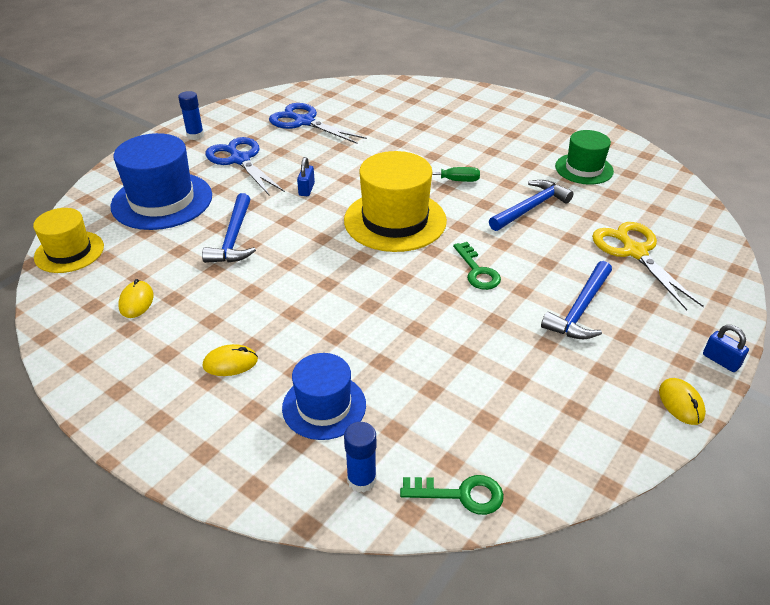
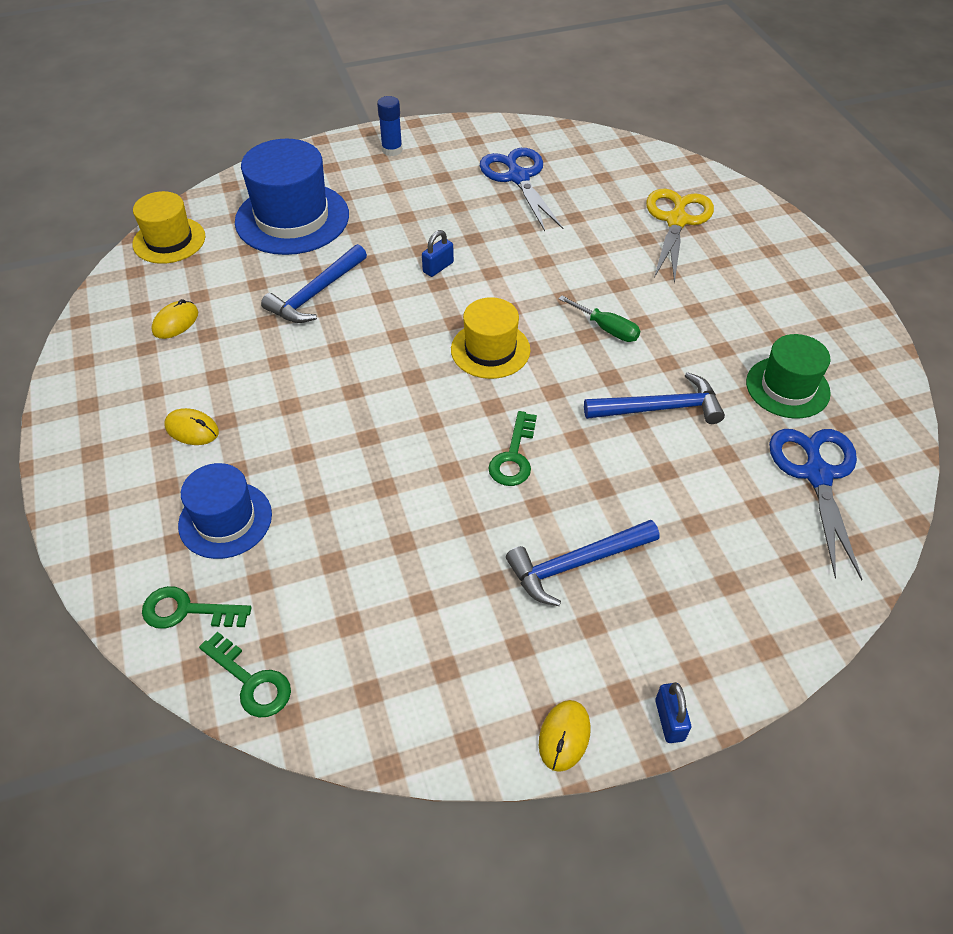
camera: 35 degrees right, 10 degrees up
blue scissors [205,137,285,196] -> blue scissors moved to [769,429,863,580]
yellow hat [344,151,447,252] -> yellow hat [451,297,530,379], size x0.61
blue glue stick [344,422,376,492] -> green key [142,586,252,629]
yellow scissors [592,222,704,310] -> yellow scissors moved to [646,189,714,284]

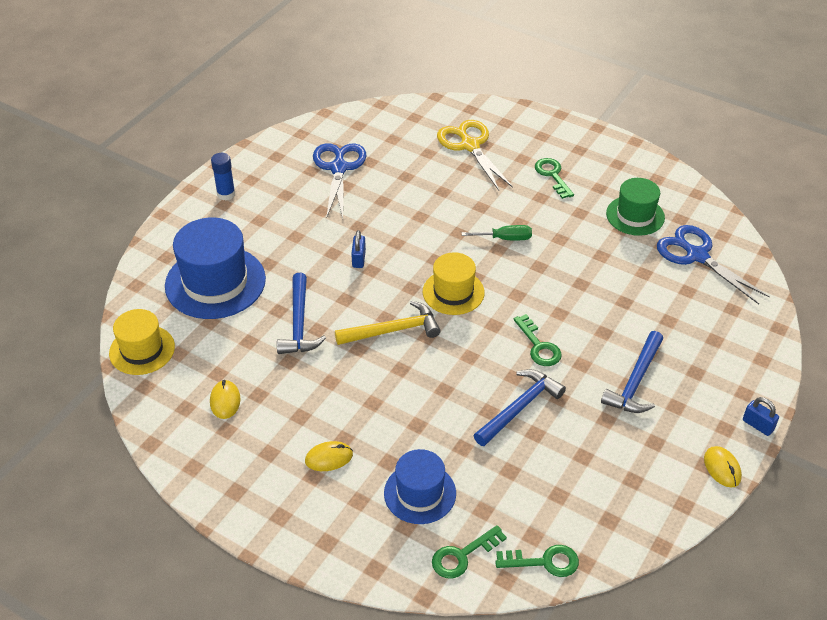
camera: 40 degrees left, 5 degrees down
blue scissors [480,148,563,231] -> blue scissors turned 60 degrees clockwise [313,143,366,219]
blue hammer [584,372,725,424] -> blue hammer moved to [474,369,566,446]
none -> yellow hammer [335,301,440,345]
none -> green key [535,158,574,199]

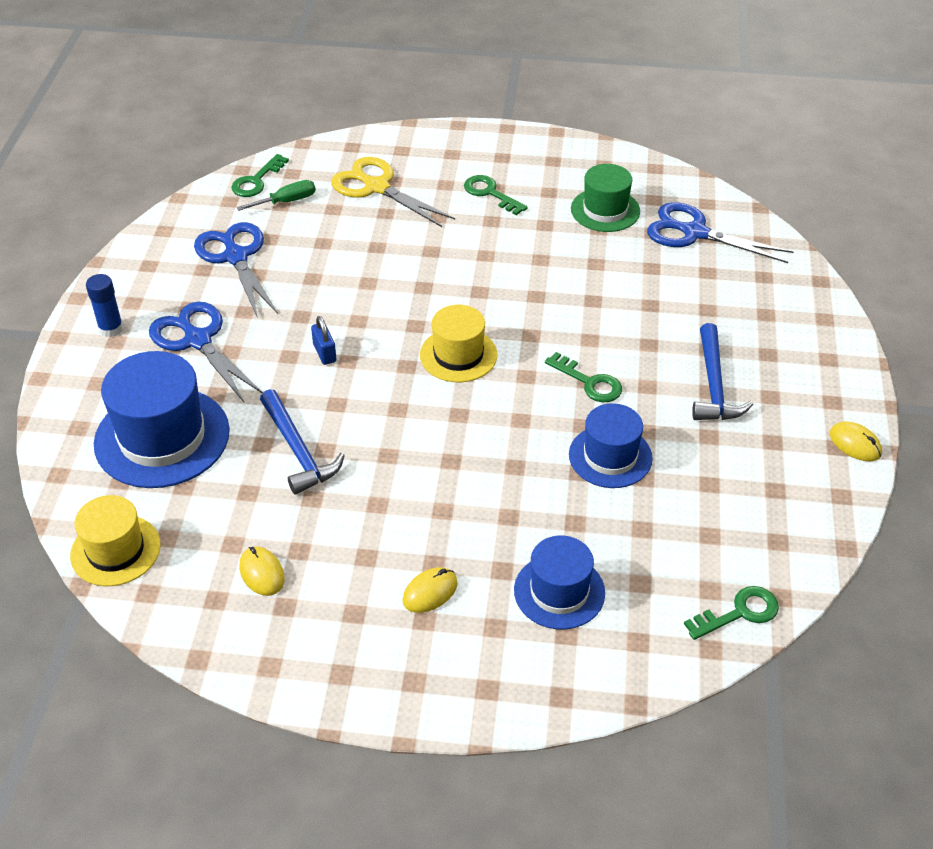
camera: 25 degrees left, 0 degrees up
yellow hammer [335,301,440,345] -> none
green key [432,525,507,579] -> green key moved to [231,154,289,197]
green screwdriver [462,225,532,240] -> green screwdriver moved to [237,180,316,211]
blue hammer [474,369,566,446] -> blue hat [569,403,653,488]
blue padlock [743,397,779,436] -> none
none -> blue scissors [149,302,263,402]

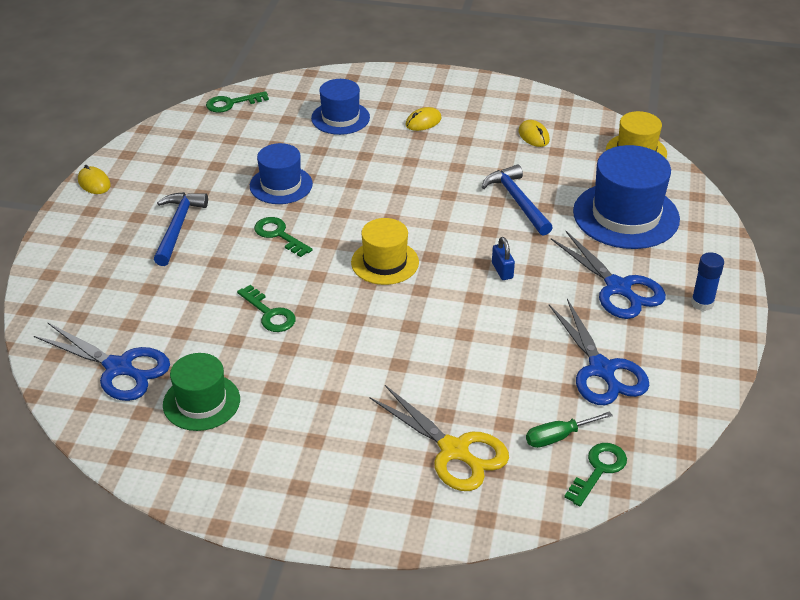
camera: 175 degrees left, 5 degrees down
green key [464,175,528,215] -> green key moved to [237,285,296,332]

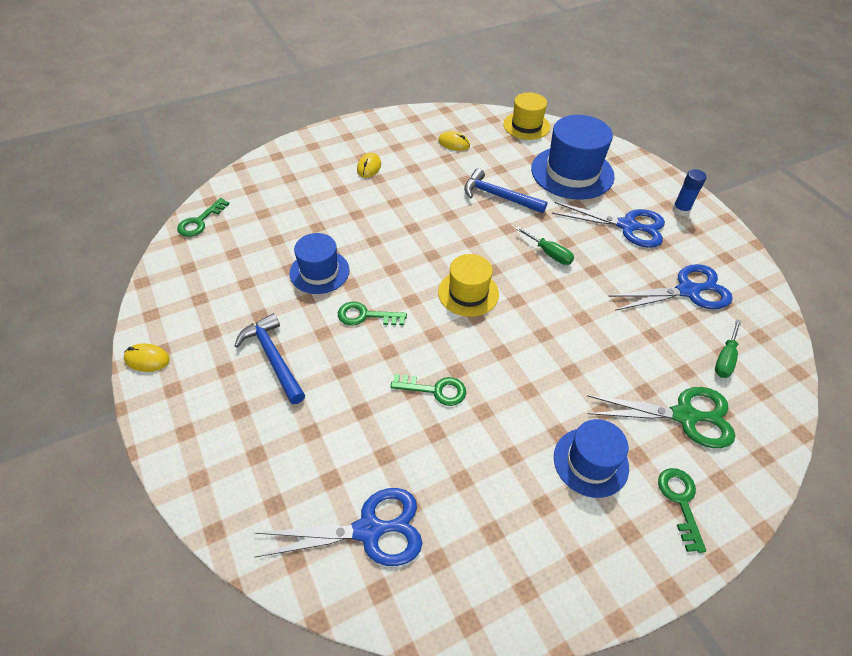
camera: 40 degrees left, 10 degrees up
green hat [163,353,240,431] -> none
blue hat [311,79,370,135] -> blue hat moved to [554,419,629,498]
yellow scissors [369,385,509,491] -> green scissors [587,387,735,448]
blue padlock [492,237,515,280] -> green screwdriver [516,227,574,265]
blue scissors [549,299,649,405] -> blue scissors turned 45 degrees counterclockwise [608,264,733,311]
green key [564,443,627,507] -> green key moved to [658,468,706,553]

